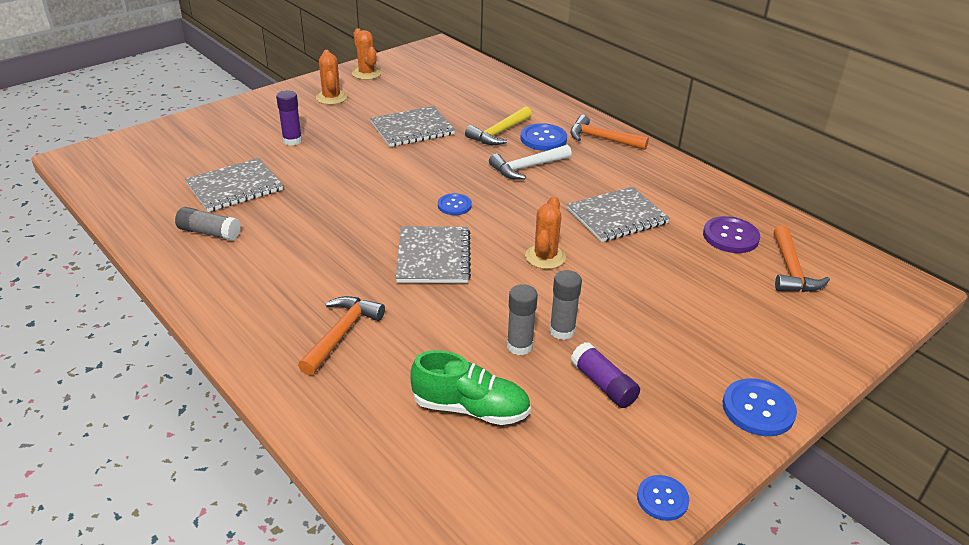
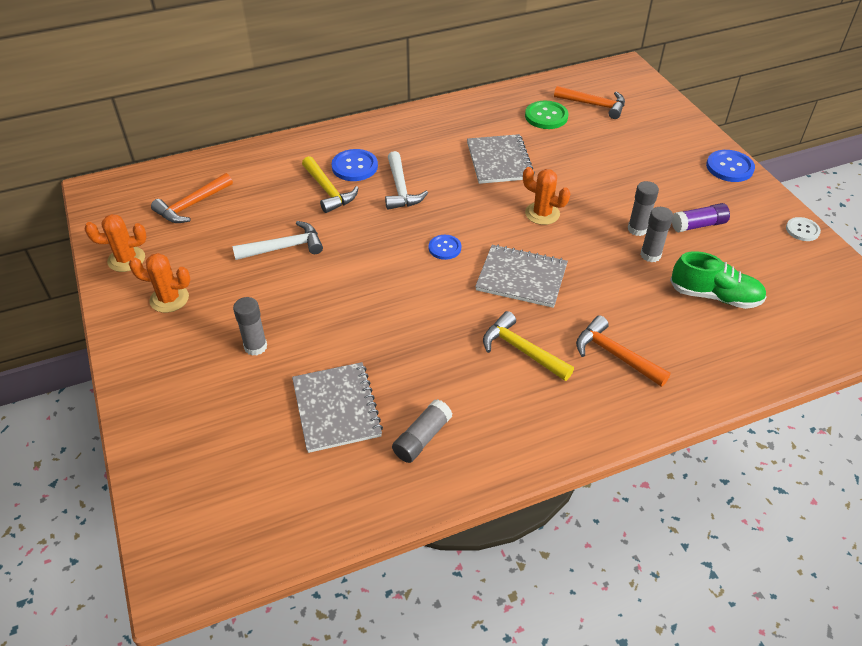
camera: 70 degrees left, 10 degrees up
purple glue stick [276,91,302,146] -> grey glue stick [233,297,267,356]
grey notebook [370,106,455,147] -> white hammer [232,221,323,260]
green shoe [410,350,531,425] -> green shoe turned 75 degrees clockwise [670,251,766,309]
orange hammer [570,115,649,150] -> orange hammer moved to [151,173,233,223]
blue button [637,475,689,521] -> white button [786,217,821,241]
purple button [703,216,760,253] -> green button [525,101,568,129]
none -> yellow hammer [483,311,574,381]

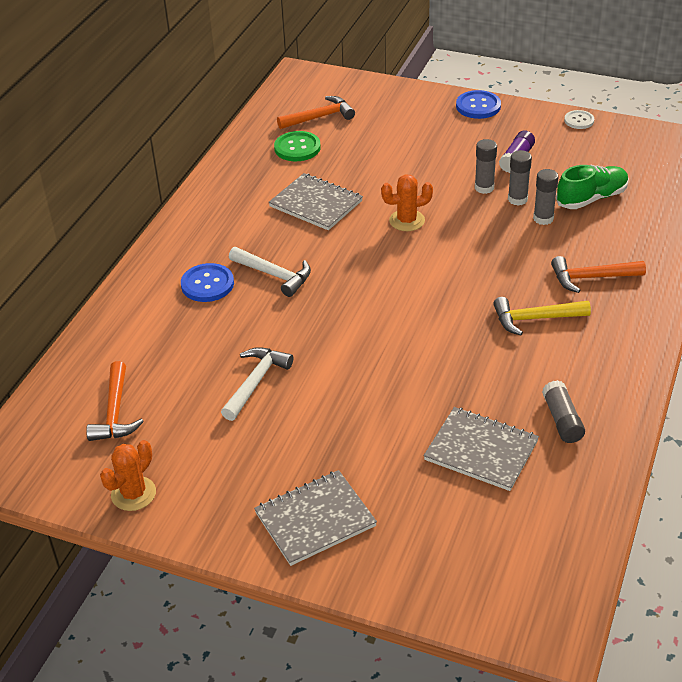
camera: 45 degrees left, 5 degrees down
orange cactus [129,253,190,313] -> none
grey glue stick [233,297,267,356] -> grey glue stick moved to [533,169,559,225]
yellow hammer [302,156,359,213] -> none
blue button [429,235,461,260] -> none
grey notebook [475,244,568,308] -> grey notebook moved to [254,470,377,566]

